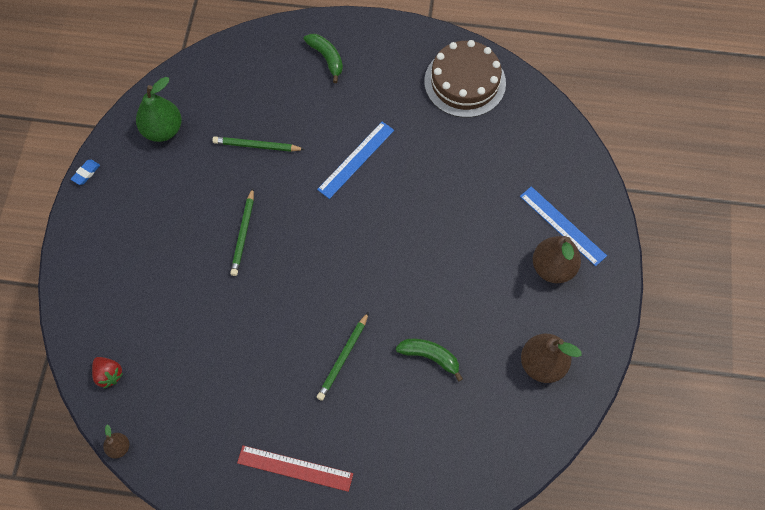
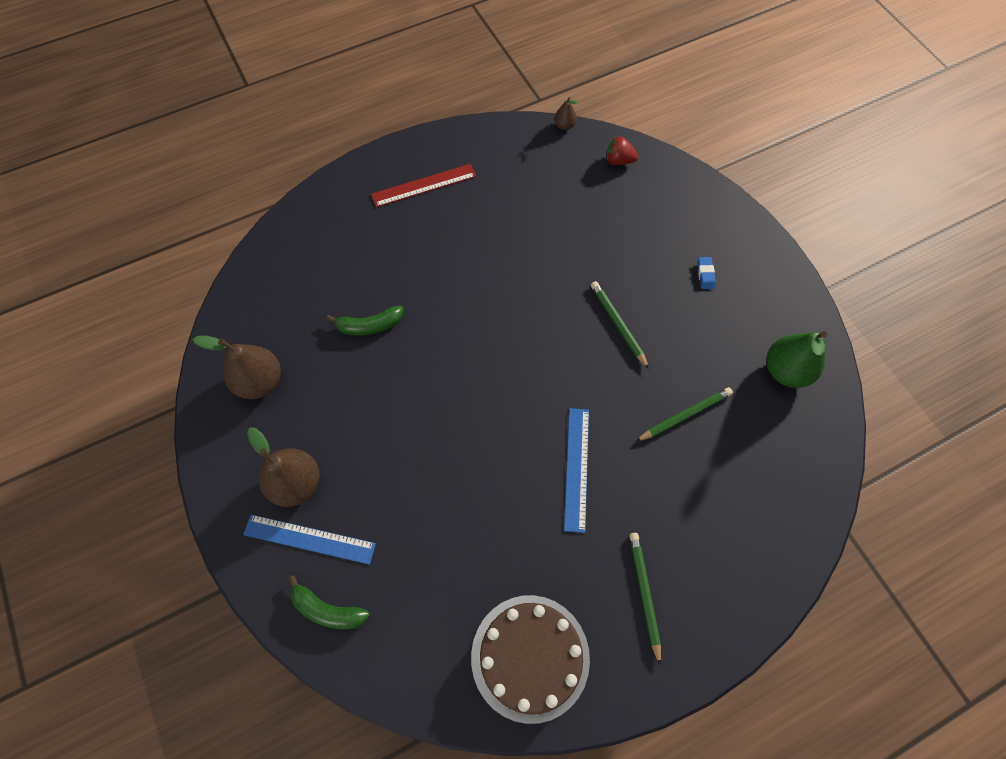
camera: 145 degrees right, 0 degrees up
blue eraser [71,160,100,185] -> blue eraser moved to [697,257,716,289]
green banana [304,34,343,83] -> green banana moved to [288,575,370,629]
green pencil [317,312,369,401] -> green pencil moved to [630,533,661,666]

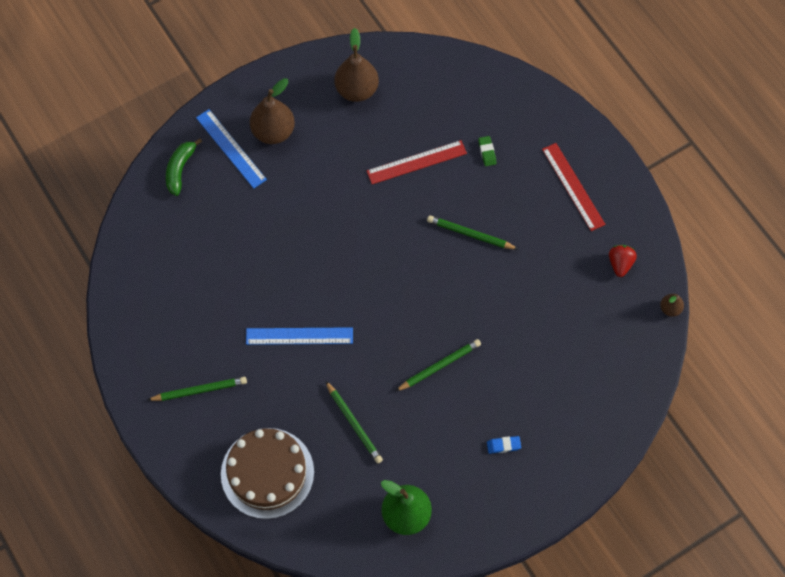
camera: 85 degrees right, 0 degrees up
blue ruler [243,514,376,565] -> blue ruler turned 45 degrees counterclockwise [196,109,267,189]
green banana [326,305,403,336] -> red ruler [367,140,467,184]
brown cake [471,595,590,724] -> brown cake moved to [221,428,314,519]
red strawberry [606,136,638,165] -> red strawberry moved to [609,245,637,277]
none -> green pencil [427,215,518,249]
none -> green eraser [478,136,496,166]

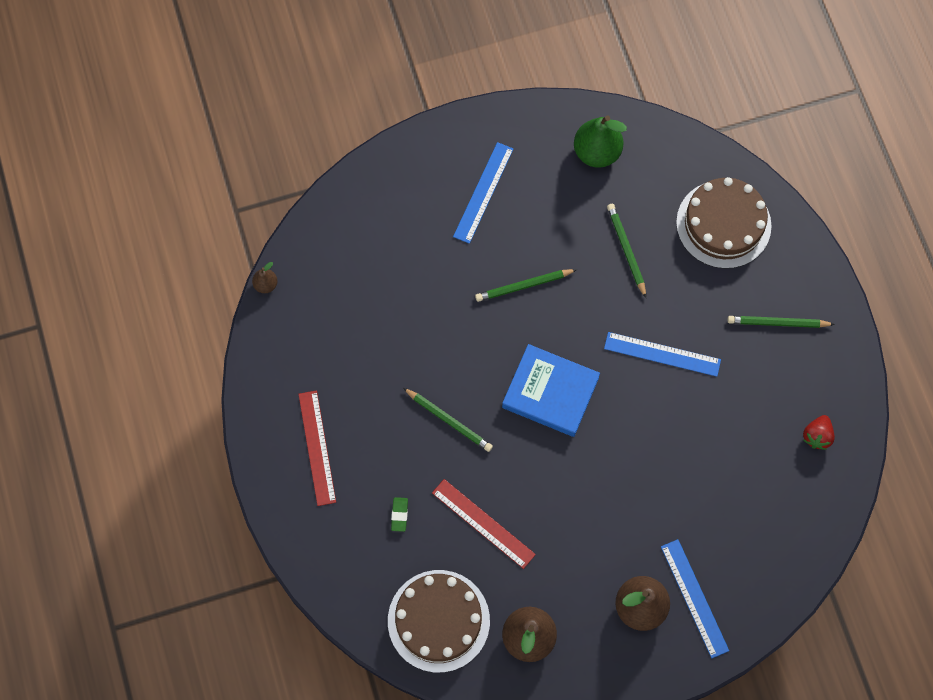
camera: 165 degrees left, 5 degrees up
green banana [166,138,202,196] -> none
red ruler [367,140,467,184] -> red ruler turned 45 degrees clockwise [432,479,536,569]
blue eraser [487,436,521,454] -> blue ruler [453,142,513,244]
red strawberry [609,245,637,277] -> red strawberry moved to [803,415,835,450]
none -> brown cake [388,570,490,673]
none -> blue book [502,344,600,437]

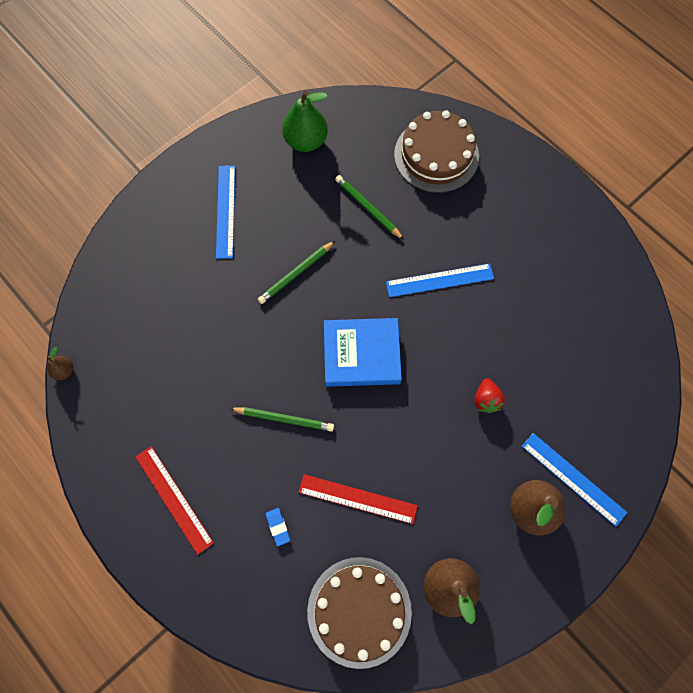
camera: 25 degrees left, 0 degrees up
green eraser [391,497,408,532] -> blue eraser [266,508,290,546]
green pencil [727,316,835,328] -> none
red strawberry [803,415,835,450] -> red strawberry moved to [474,379,505,413]

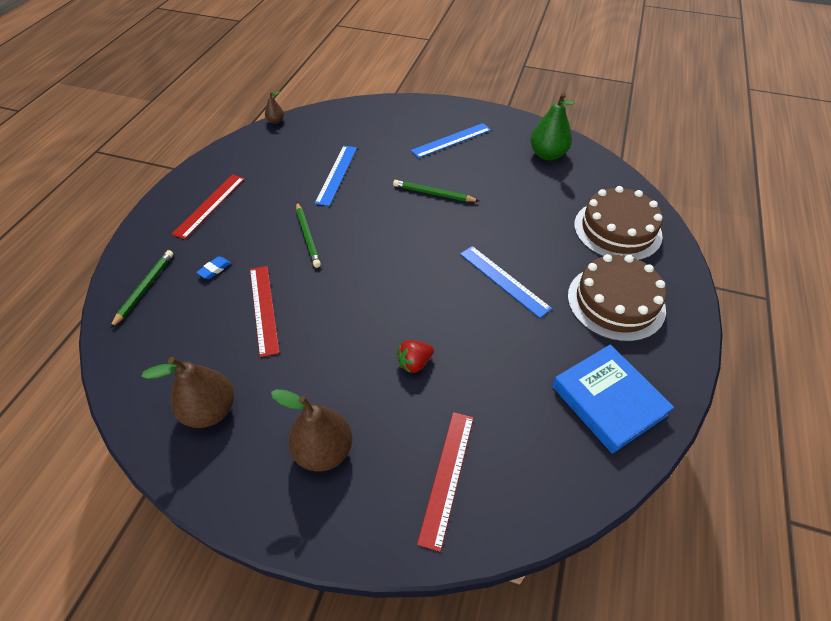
camera: 60 degrees right, 20 degrees down
brown cake [307,557,412,669] -> brown cake moved to [568,254,666,342]
blue book [324,318,402,387] -> blue book moved to [552,344,674,454]
green pencil [335,175,404,240] -> green pencil moved to [110,250,173,329]
blue ruler [522,433,627,527] -> blue ruler moved to [315,146,357,206]
none -> red ruler [417,412,474,552]

